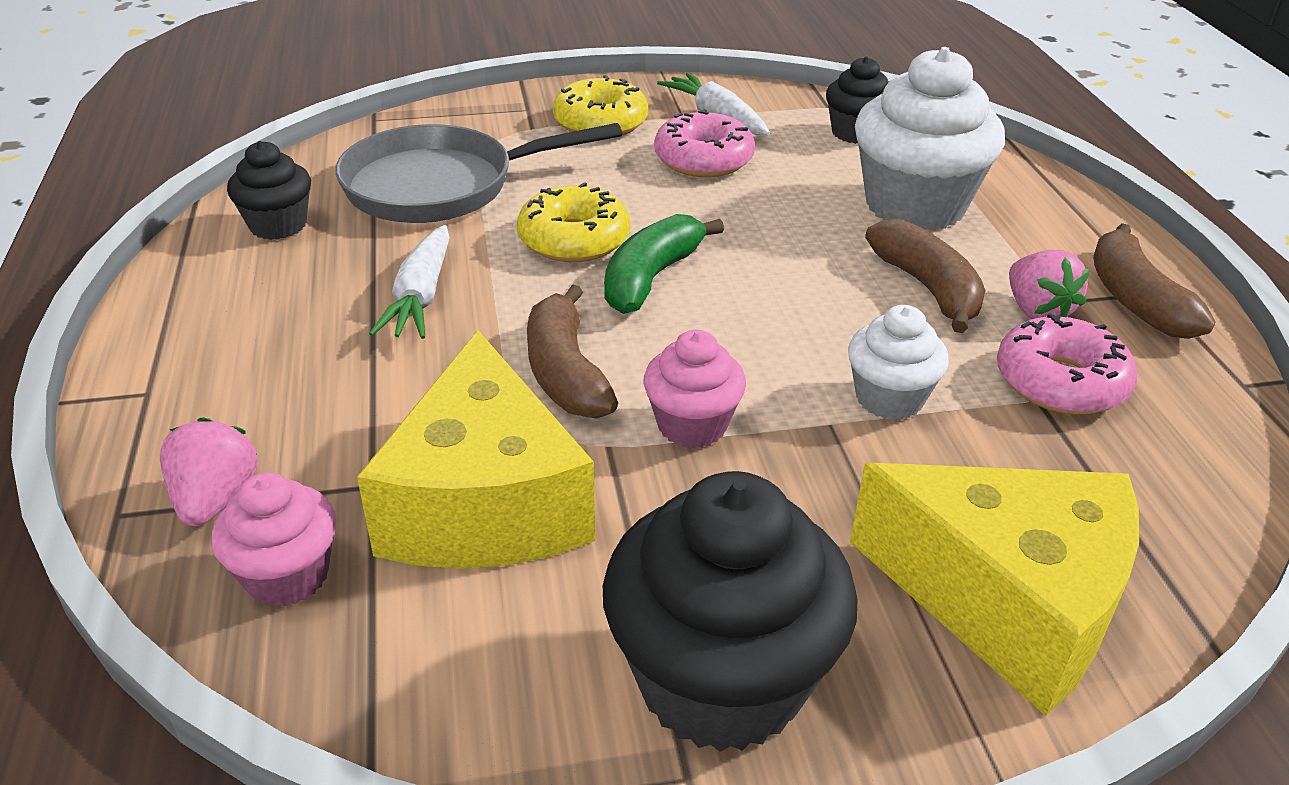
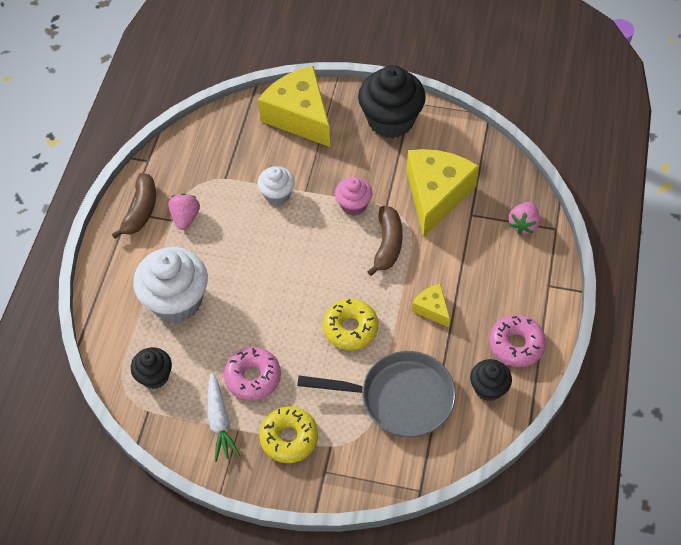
camera: 155 degrees left, 20 degrees up
pink cupcake [211,472,336,607] -> none
white carrot [369,225,450,339] -> yellow cheese [412,284,450,327]
green banana [604,214,724,314] -> none
brown banana [865,219,986,333] -> none
pink donut [997,313,1137,415] -> pink donut moved to [489,315,546,367]

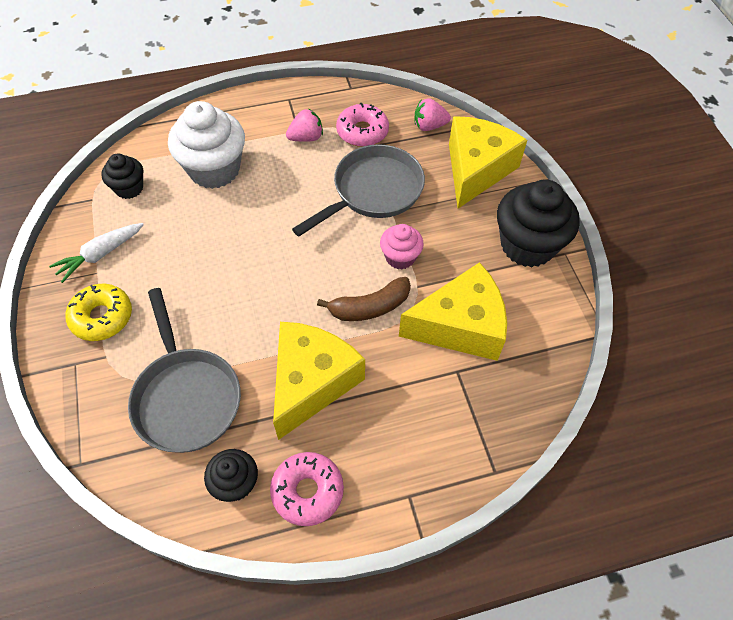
camera: 60 degrees right, 0 degrees up
brown banana [112,173,156,239] -> none
pink donut [224,347,281,401] -> pink donut moved to [336,103,389,147]
white cupcake [257,166,295,205] -> grey pan [292,144,425,236]
yellow donut [323,299,379,350] -> none
yellow cheese [412,284,450,327] -> yellow cheese [273,322,365,440], size x2.13
pink strawberry [509,202,540,234] -> pink strawberry moved to [414,98,451,131]

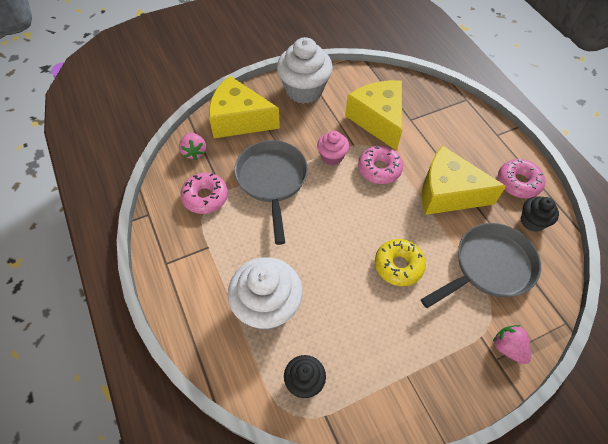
camera: 100 degrees left, 0 degrees up
white carrot [49,223,144,283] -> none
yellow donut [65,284,132,341] -> yellow donut moved to [375,239,426,286]
pink strawberry [286,108,323,142] -> pink strawberry moved to [493,325,531,364]
grey pan [292,144,425,236] -> grey pan turned 45 degrees clockwise [234,140,308,245]
brown banana [317,277,411,321] -> pink donut [358,146,403,184]
black cupcake [497,179,580,267] -> white cupcake [277,37,333,104]

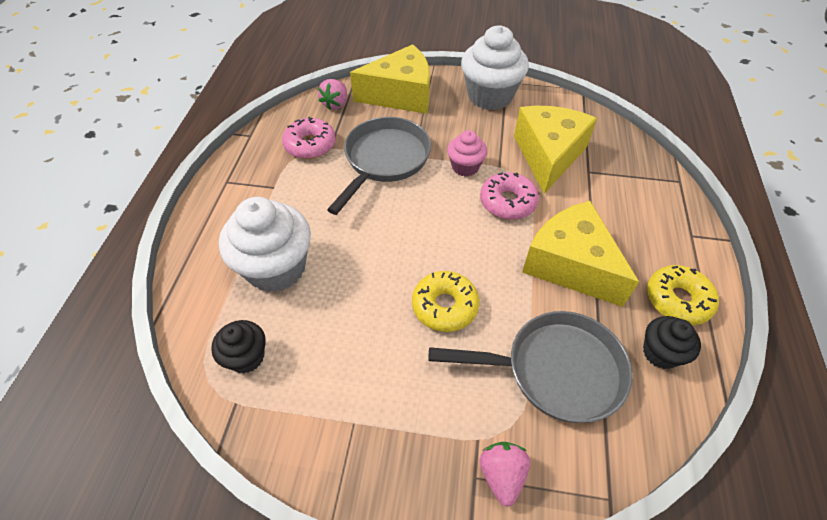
camera: 35 degrees right, 5 degrees down
yellow cheese [209,75,280,138] -> yellow cheese turned 120 degrees clockwise [350,44,430,114]
pink donut [498,159,545,198] -> yellow donut [647,265,719,325]

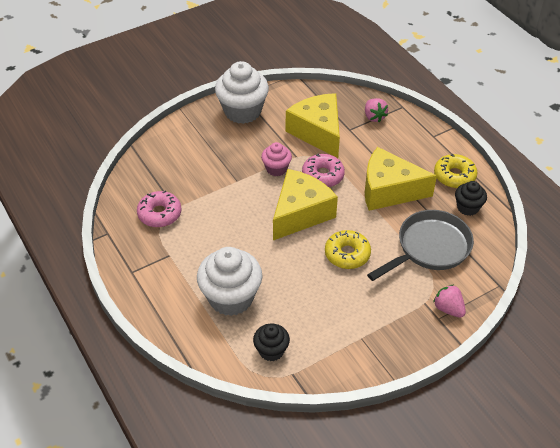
camera: 40 degrees left, 5 degrees down
pink strawberry [318,79,347,110] -> pink strawberry moved to [365,98,388,122]
grey pan [327,117,431,215] -> none
yellow cheese [350,44,430,114] -> yellow cheese moved to [273,169,338,240]

